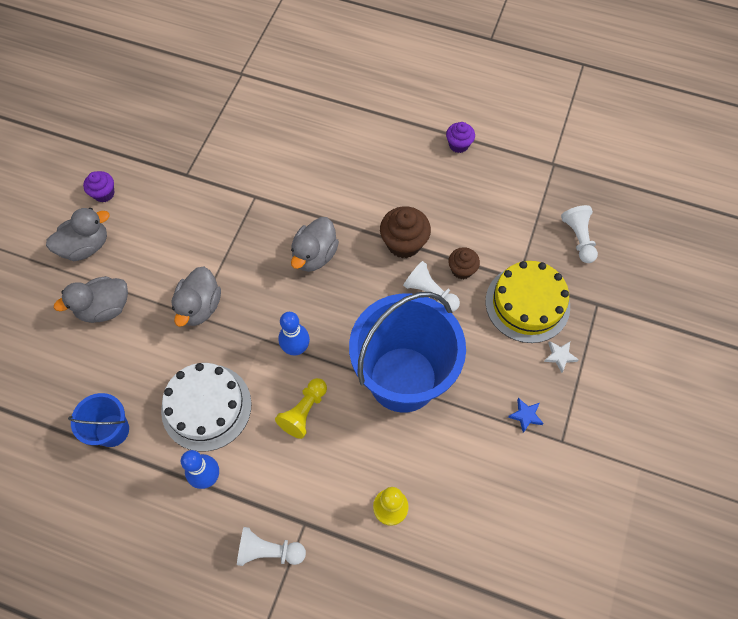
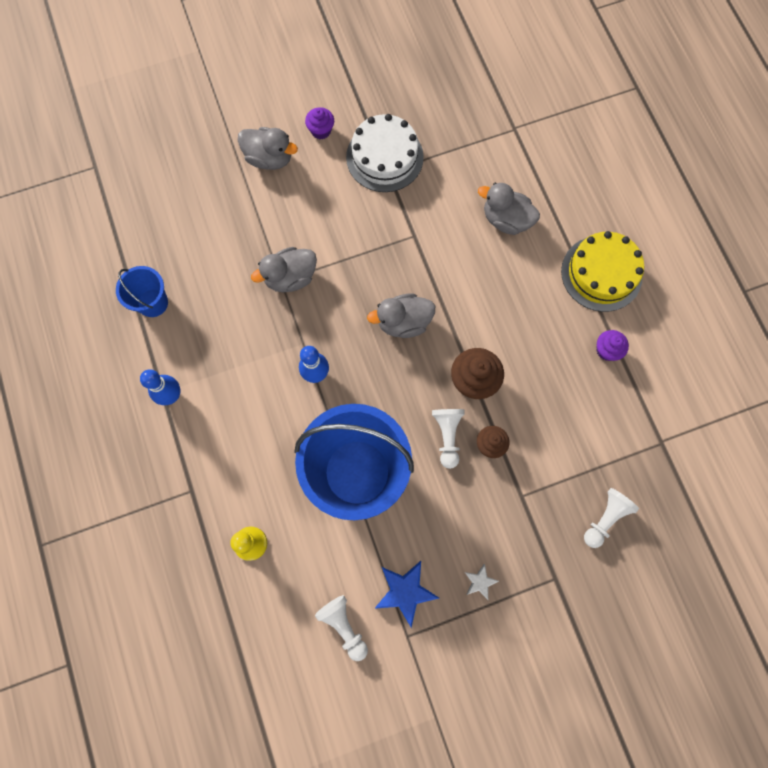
camera: 50 degrees right, 10 degrees up
grey duck [54,276,128,323] -> grey duck moved to [478,183,540,235]
white cake [161,363,252,452] -> white cake moved to [346,114,424,192]
white pawn [237,527,306,566] -> white pawn moved to [315,595,368,661]
yellow pawn [275,378,327,439] -> none
yellow cake [486,261,570,343] -> yellow cake moved to [561,231,644,312]
blue star [508,398,544,433] -> blue star [375,561,439,628], size x1.85

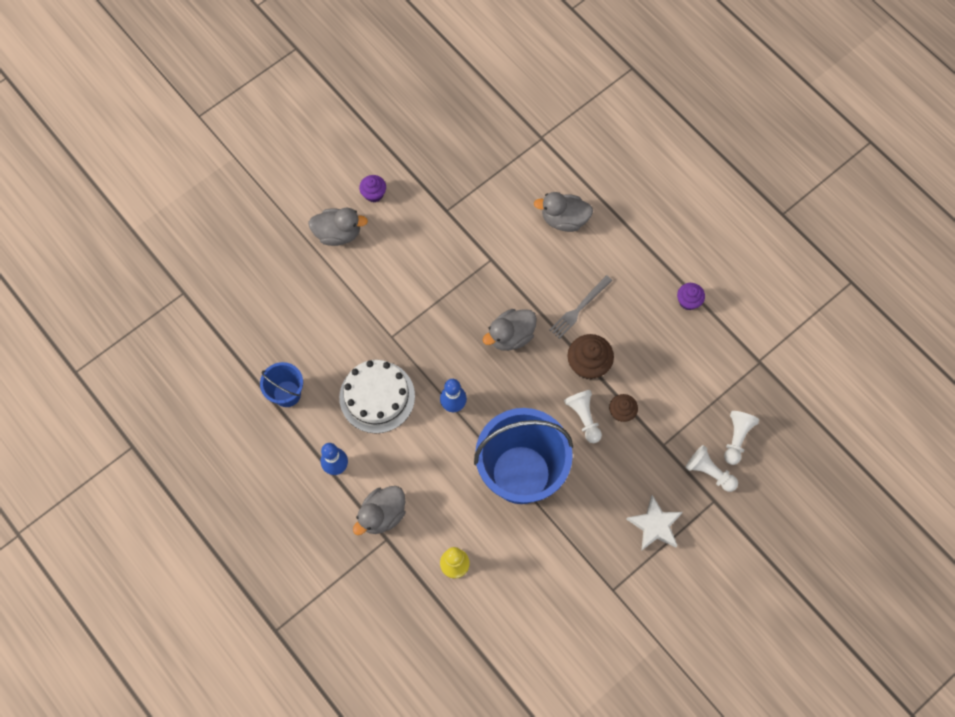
camera: 20 degrees left, 5 degrees down
grey duck [251,247,317,292] -> grey duck moved to [353,486,406,535]
white pawn [315,595,368,661] -> white pawn moved to [686,445,738,492]
white cake [346,114,424,192] -> white cake moved to [339,360,415,433]
blue star [375,561,439,628] -> none
white star [465,564,499,600] -> white star [626,495,683,551], size x1.85
yellow cake [561,231,644,312] -> none
none -> grey fork [550,275,612,339]

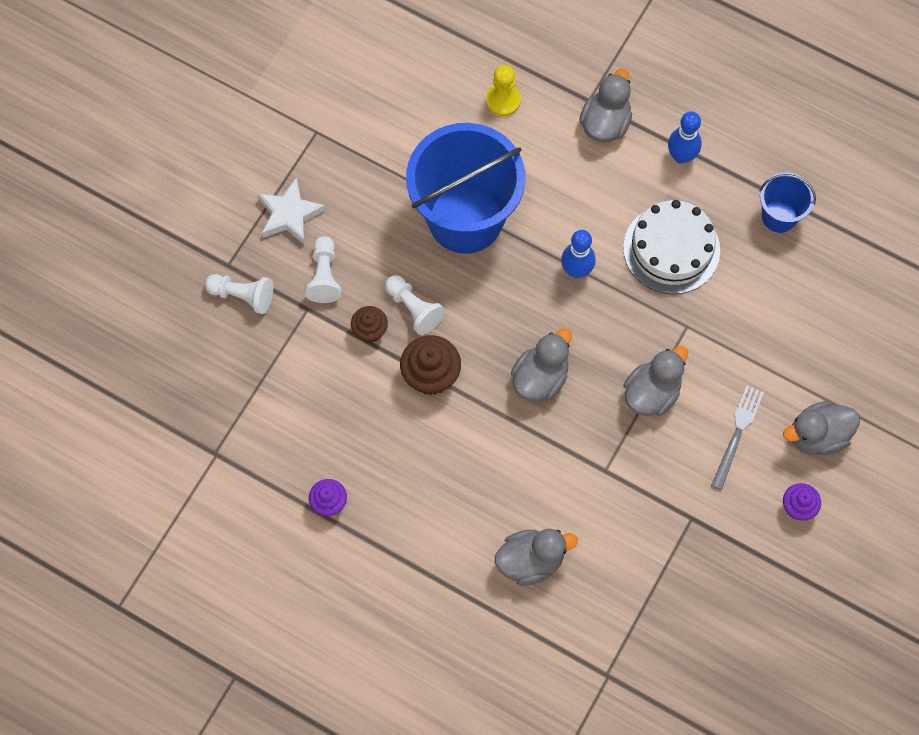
camera: 160 degrees right, 0 degrees up
grey fork [550,275,612,339] -> grey fork moved to [711,386,764,490]
white pawn [724,411,759,465] -> white pawn moved to [305,236,341,303]
none -> grey duck [623,346,688,416]

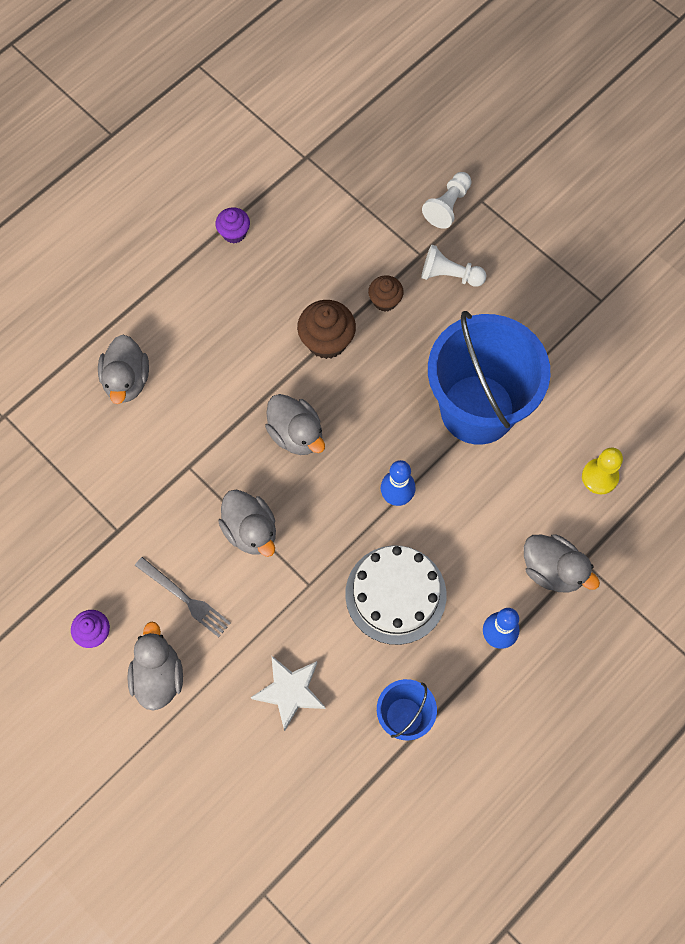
camera: 105 degrees right, 0 degrees up
white star [258,178,326,245] -> white star moved to [251,655,325,731]
white pawn [385,275,445,335] -> none

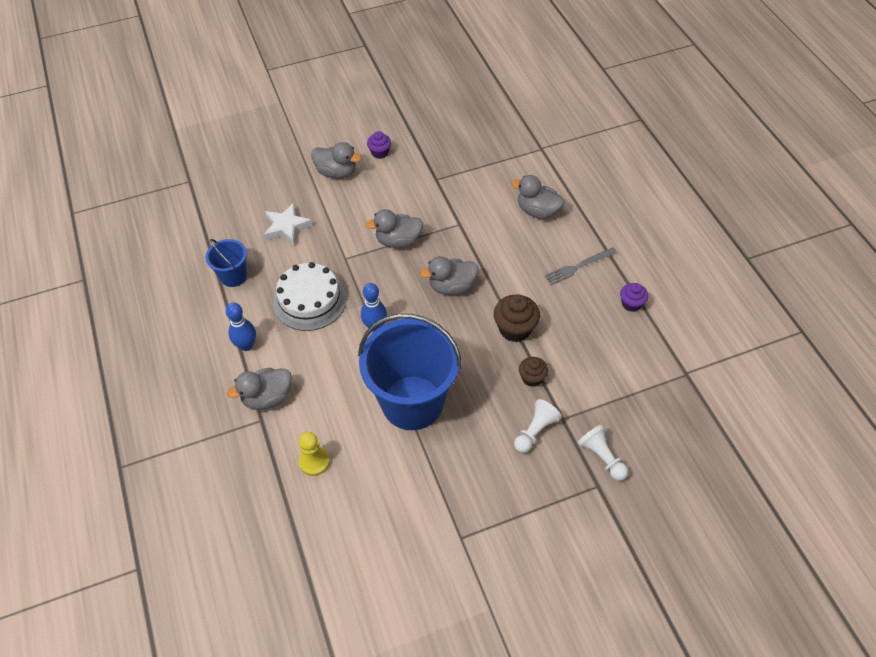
camera: 115 degrees right, 15 degrees down
grey fork [135,557,231,637] -> grey fork moved to [544,247,617,285]

